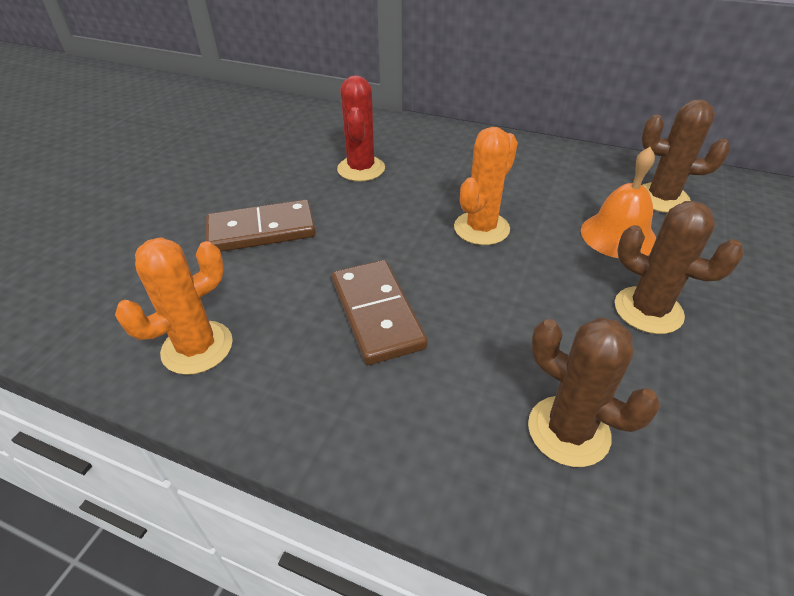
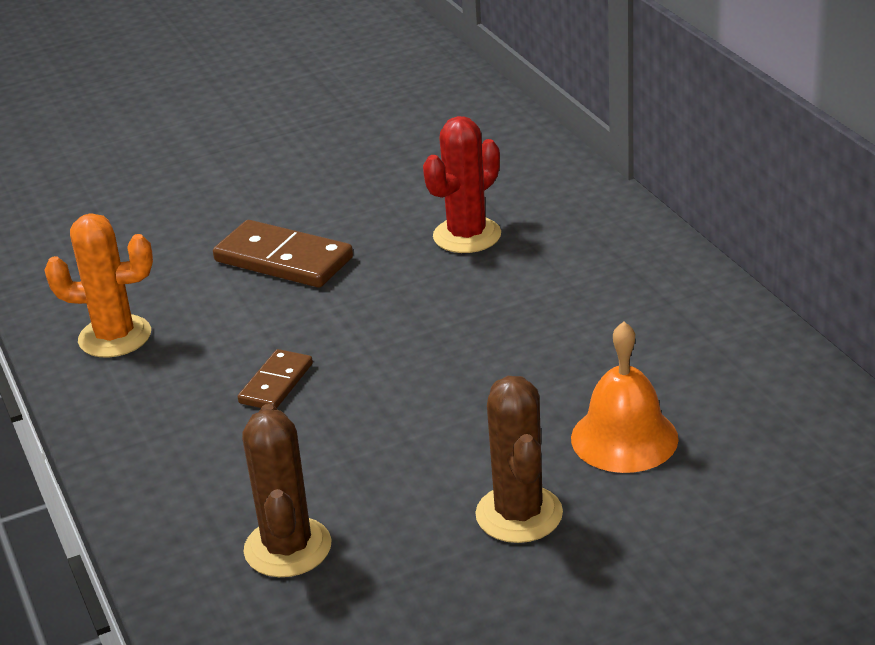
camera: 45 degrees right, 10 degrees down
brown domino [332,260,428,365] -> brown domino [238,349,313,408], size x0.59
orange cactus [454,127,518,245] -> none
brown cactus [642,99,730,213] -> none

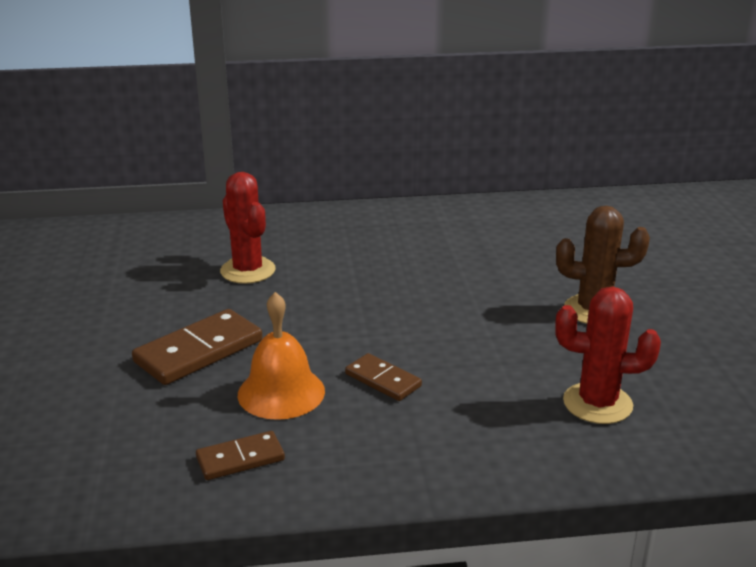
camera: 75 degrees left, 5 degrees down
orange cactus [45,213,153,357] -> brown domino [196,431,285,480]
brown cactus [242,404,331,577] -> red cactus [555,287,661,424]
orange bell [571,322,679,473] -> orange bell moved to [238,292,325,420]

